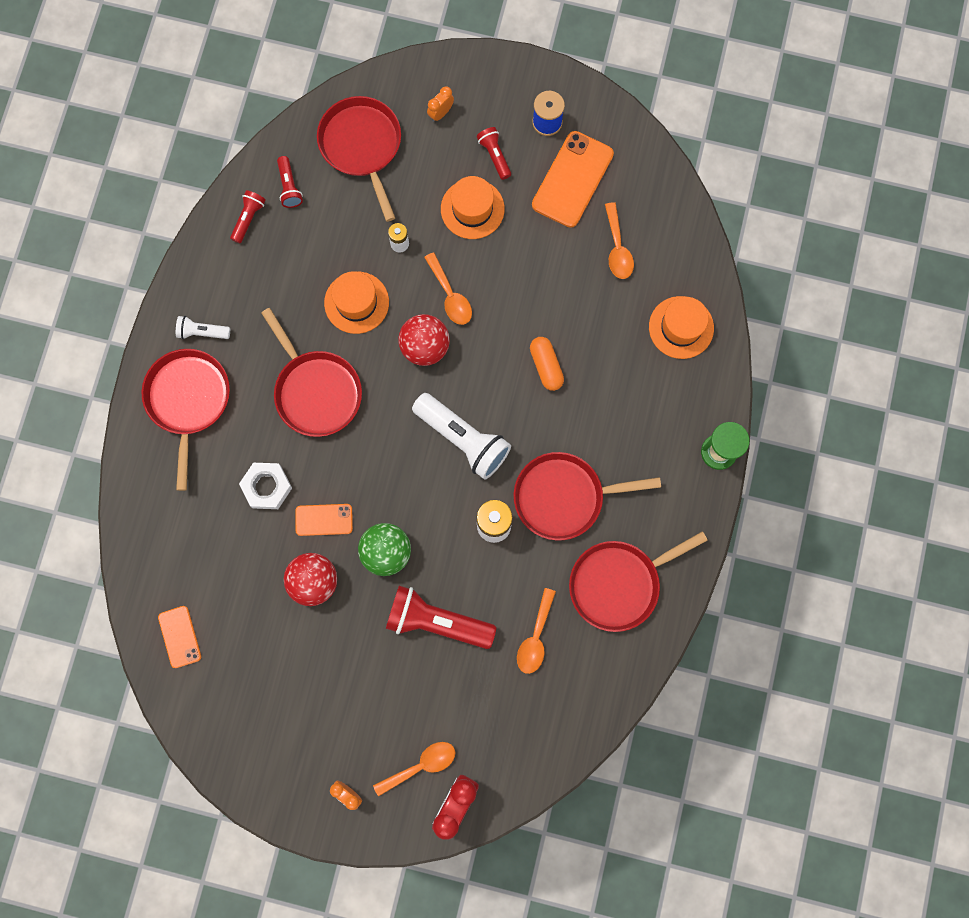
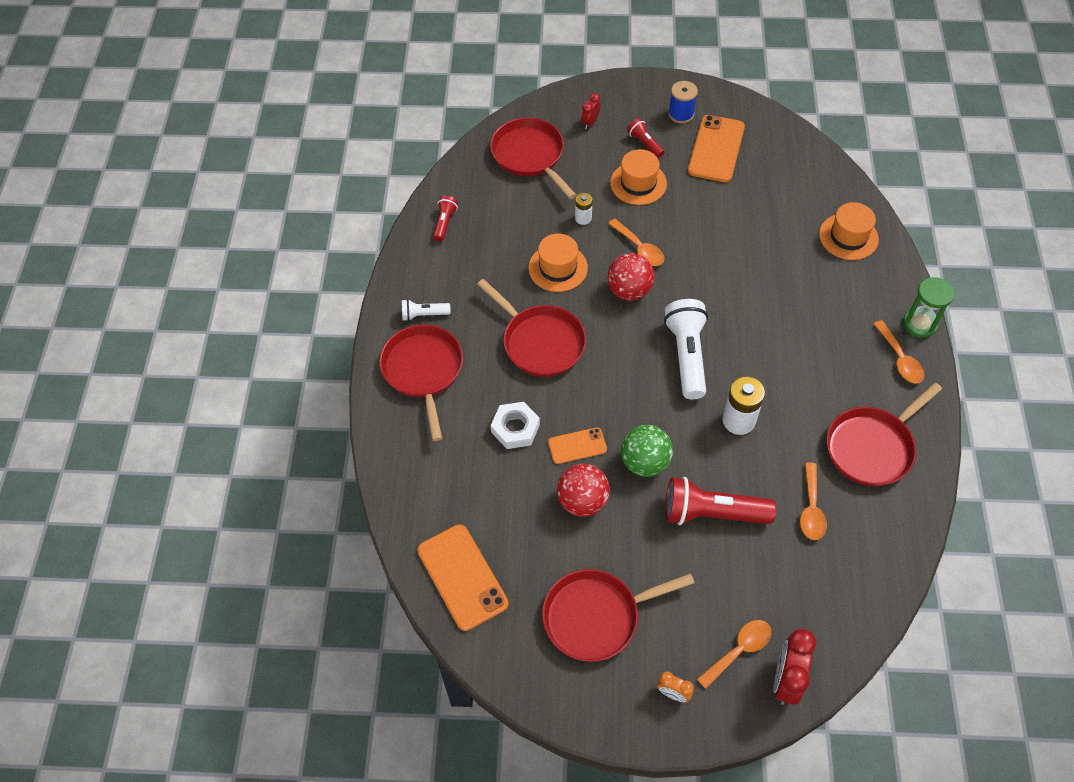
camera: 10 degrees left, 20 degrees down
orange phone [158,606,201,668] -> orange phone [417,524,508,631], size x1.75
red flashlight [277,156,303,208] -> none
white flashlight [412,393,511,480] -> white flashlight turned 120 degrees counterclockwise [664,299,708,399]
orange clock [427,86,454,122] -> red clock [581,93,601,129]
red pan [514,452,661,541] -> red pan moved to [542,569,694,662]
orange capsule [530,337,564,391] -> none
orange spoon [605,202,634,279] -> orange spoon moved to [874,320,924,384]

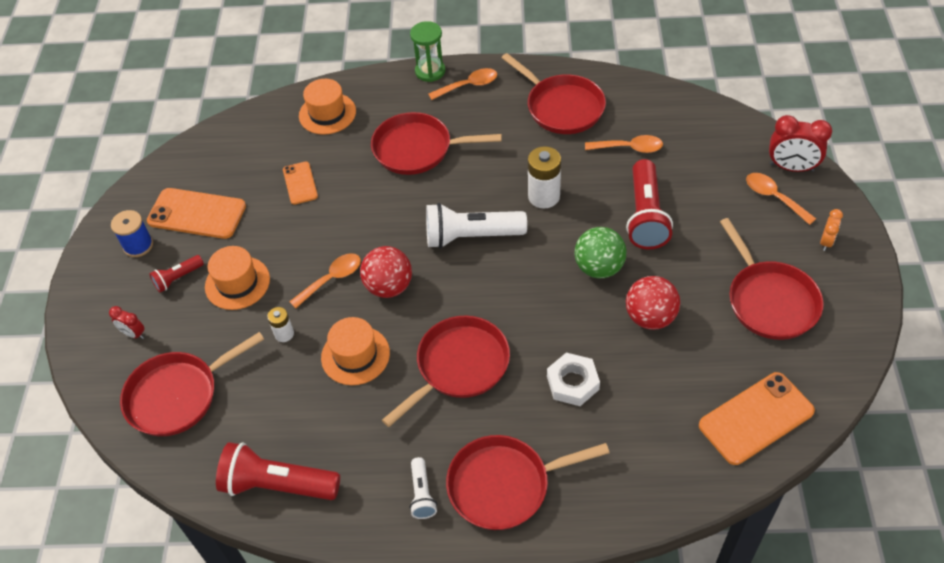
camera: 90 degrees left, 5 degrees down
red flashlight [433,196,458,242] -> red flashlight [216,442,340,500], size x1.95
orange phone [548,427,607,464] -> orange phone moved to [283,162,318,205]
none -> red pan [371,112,502,175]

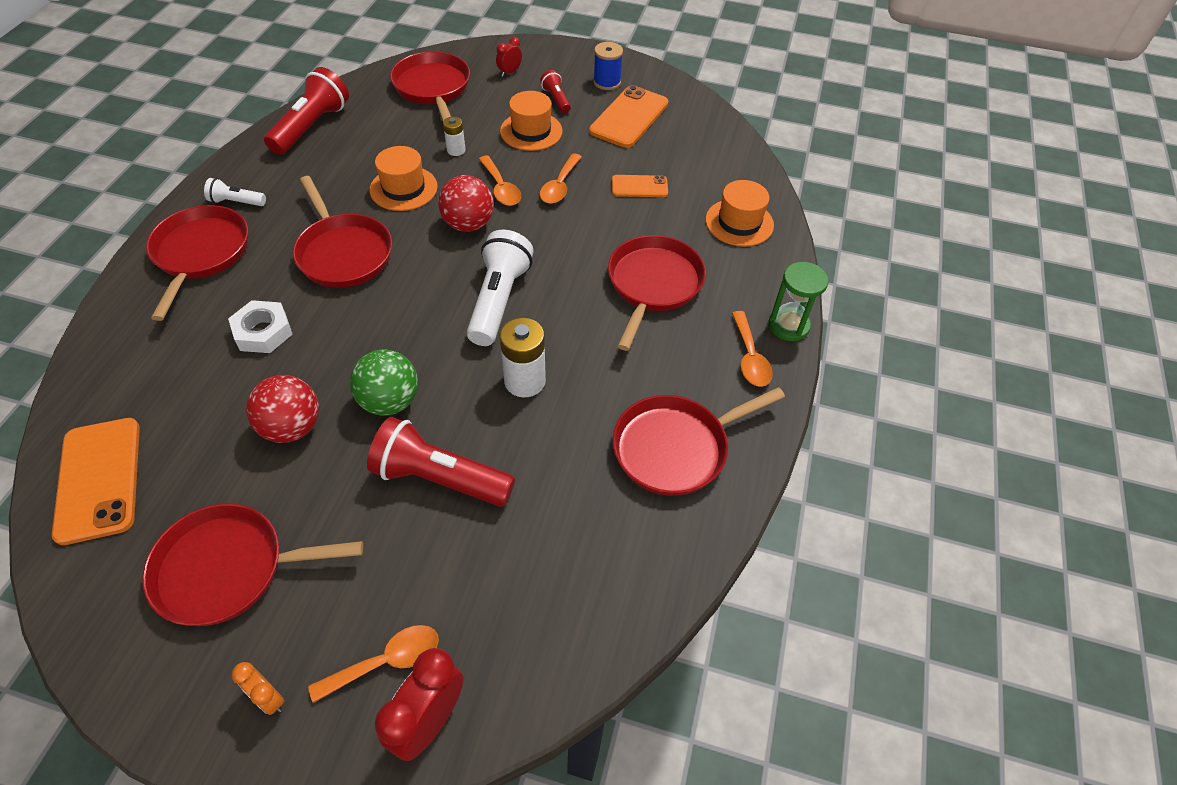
camera: 100 degrees right, 0 degrees up
orange spoon [585,135,663,153] -> orange spoon moved to [540,153,582,204]

